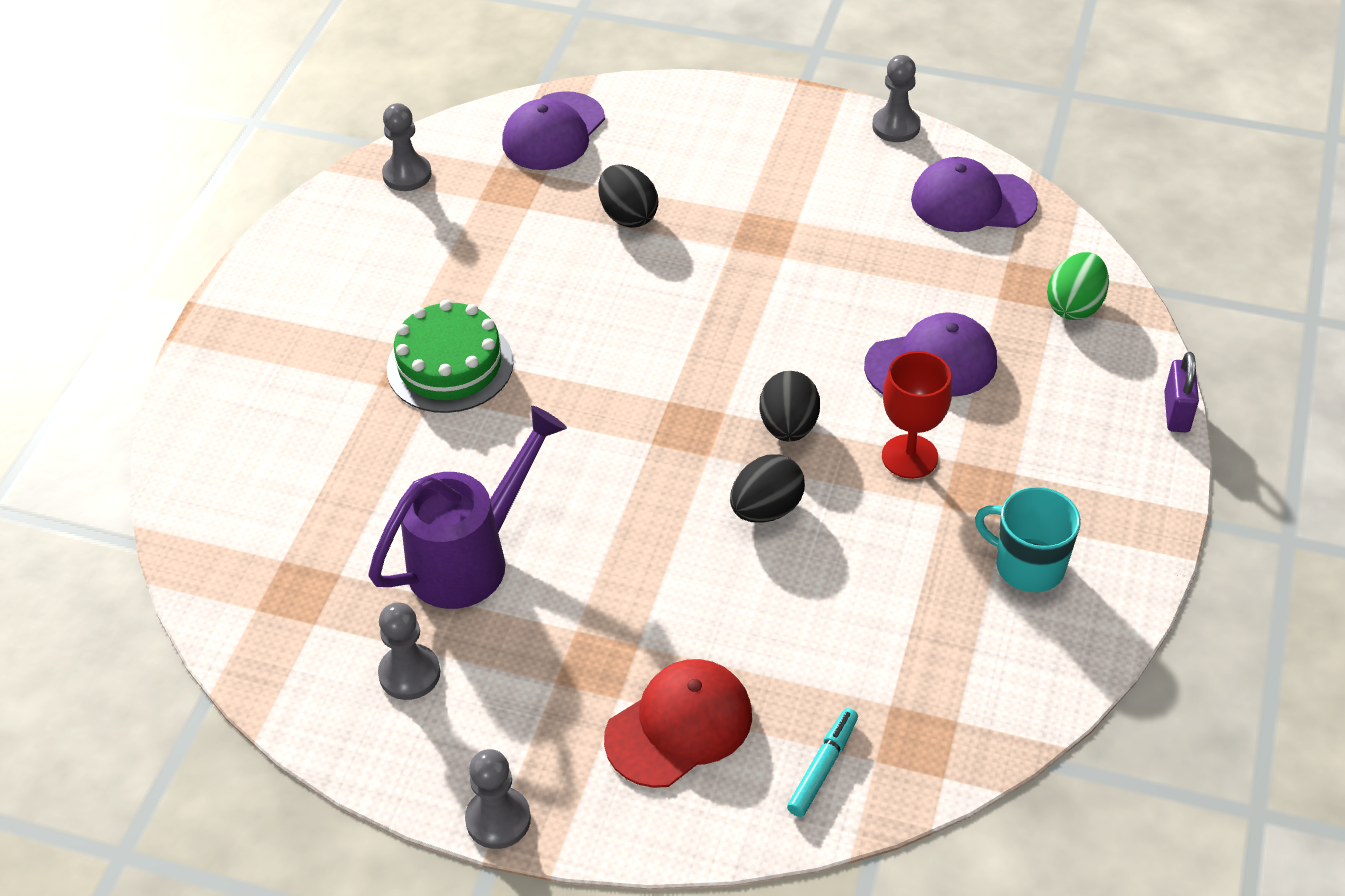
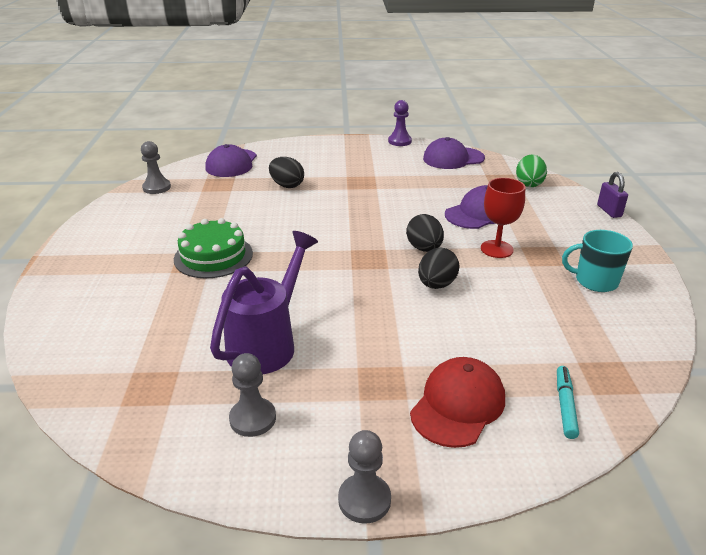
camera: 20 degrees left, 15 degrees down
grey pawn [872,55,921,142] -> purple pawn [388,100,412,146]

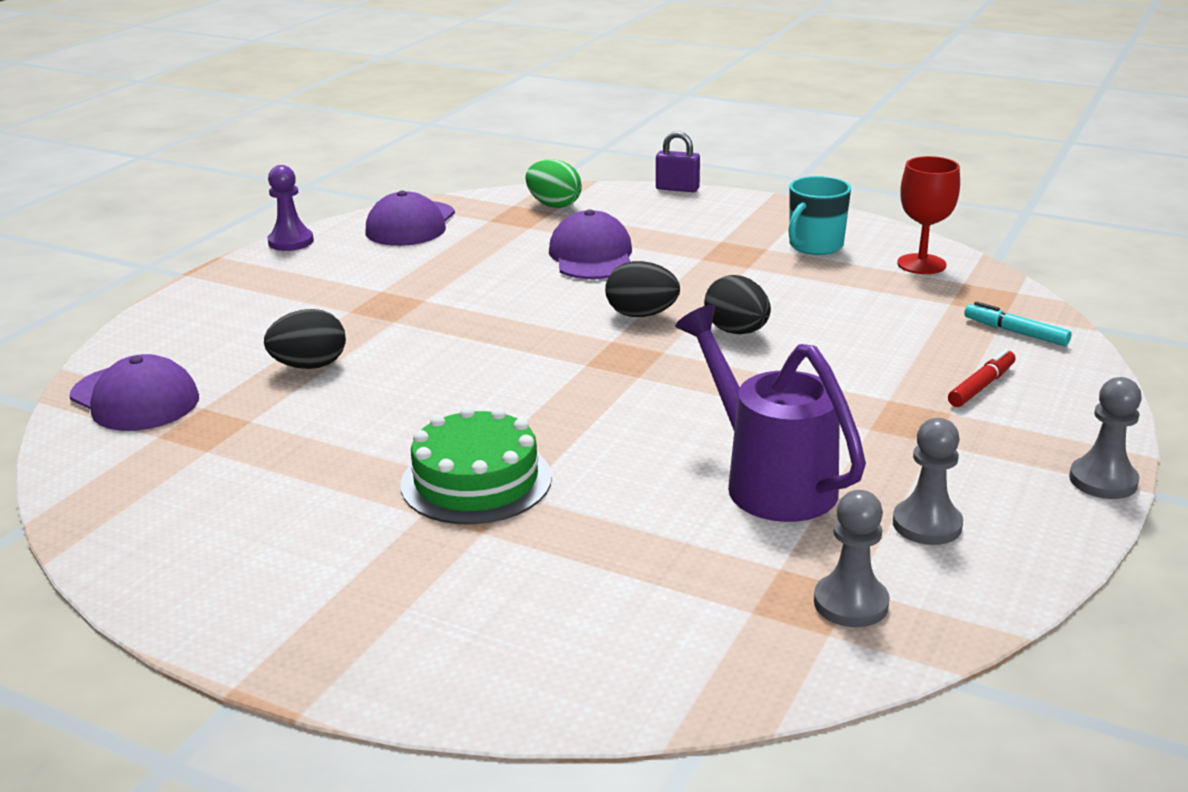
camera: 60 degrees left, 5 degrees down
grey pawn [141,141,171,194] -> grey pawn moved to [814,490,890,627]
red cap [410,357,505,448] -> red marker [948,349,1016,407]
red goblet [481,178,525,258] -> red goblet moved to [897,156,960,274]

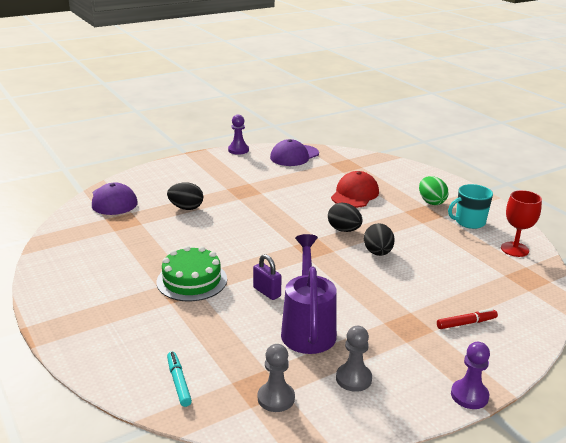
camera: 30 degrees right, 0 degrees up
green egg [525,159,582,208] -> green egg moved to [419,176,449,205]
purple cap [549,210,632,279] -> red cap [331,171,379,208]
purple padlock [656,131,700,192] -> purple padlock moved to [253,254,282,300]
turquoise marker [964,302,1071,346] -> turquoise marker moved to [167,352,192,407]
grey pawn [1069,377,1142,499] -> purple pawn [451,342,490,409]

